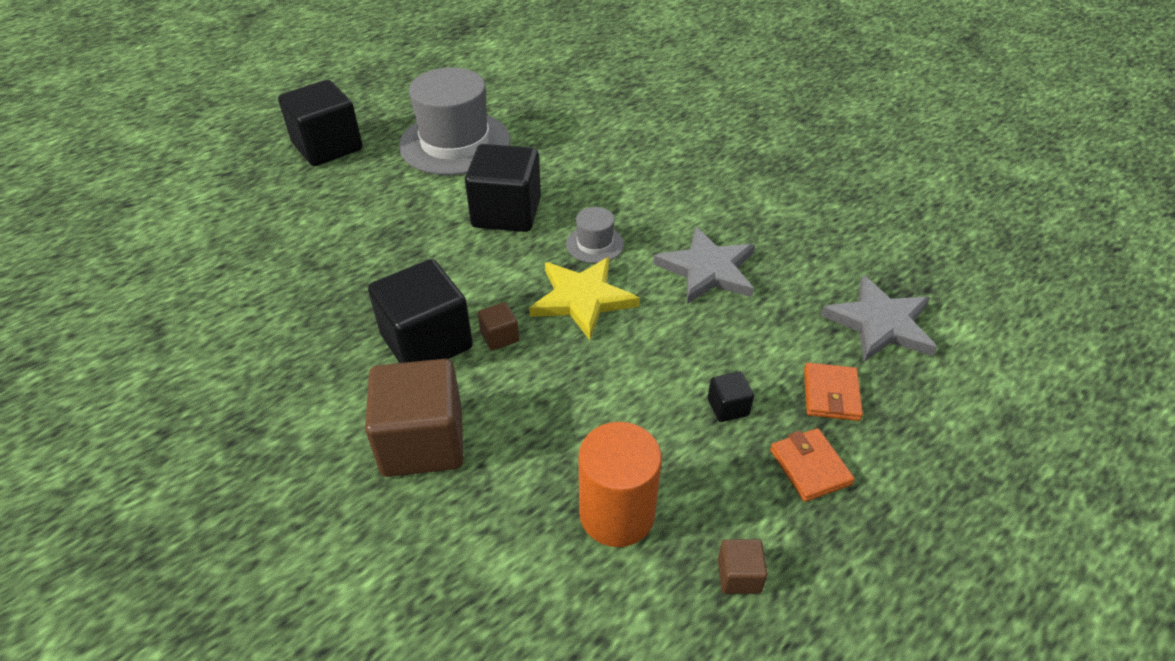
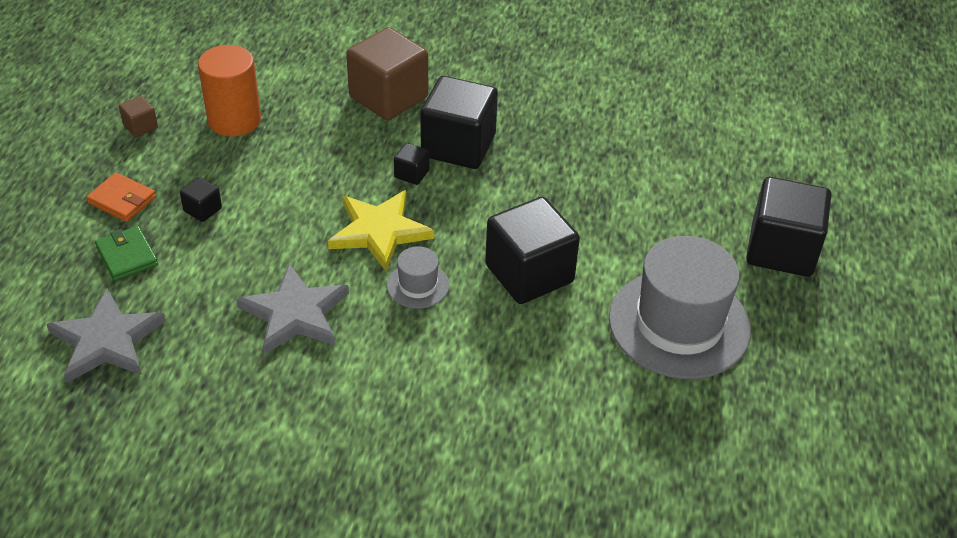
camera: 140 degrees right, 0 degrees up
brown cube [478,302,519,351] -> black cube [394,143,430,185]
orange wallet [804,363,863,421] -> green wallet [95,226,158,281]

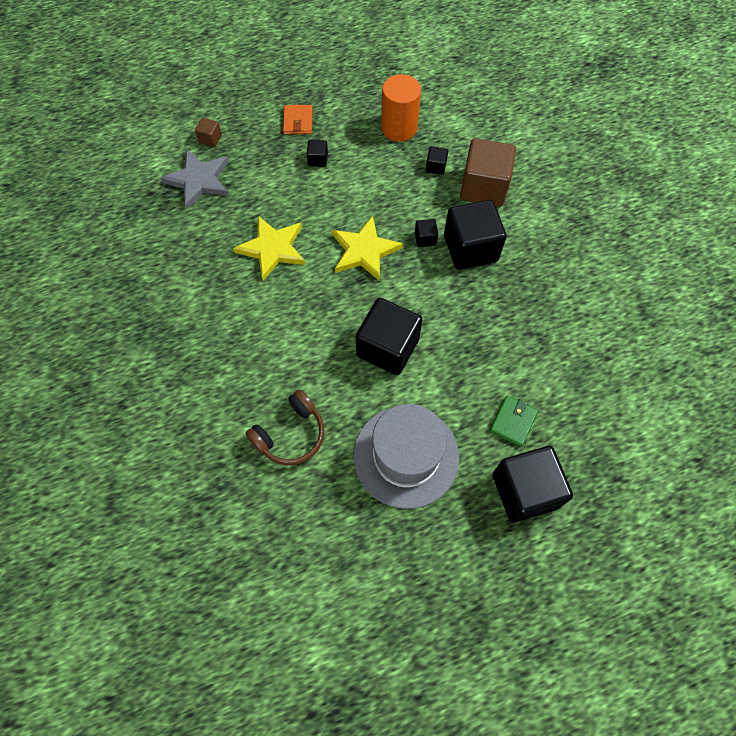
camera: 60 degrees right, 20 degrees up
green wallet [95,226,158,281] -> green wallet moved to [490,396,538,447]
brown cube [119,96,158,137] -> brown cube moved to [195,117,222,147]
grey star [236,264,349,355] -> yellow star [233,216,305,281]
grey hat [387,246,449,309] -> none
none -> brown headphones [245,390,324,465]
none -> black cube [426,146,448,175]

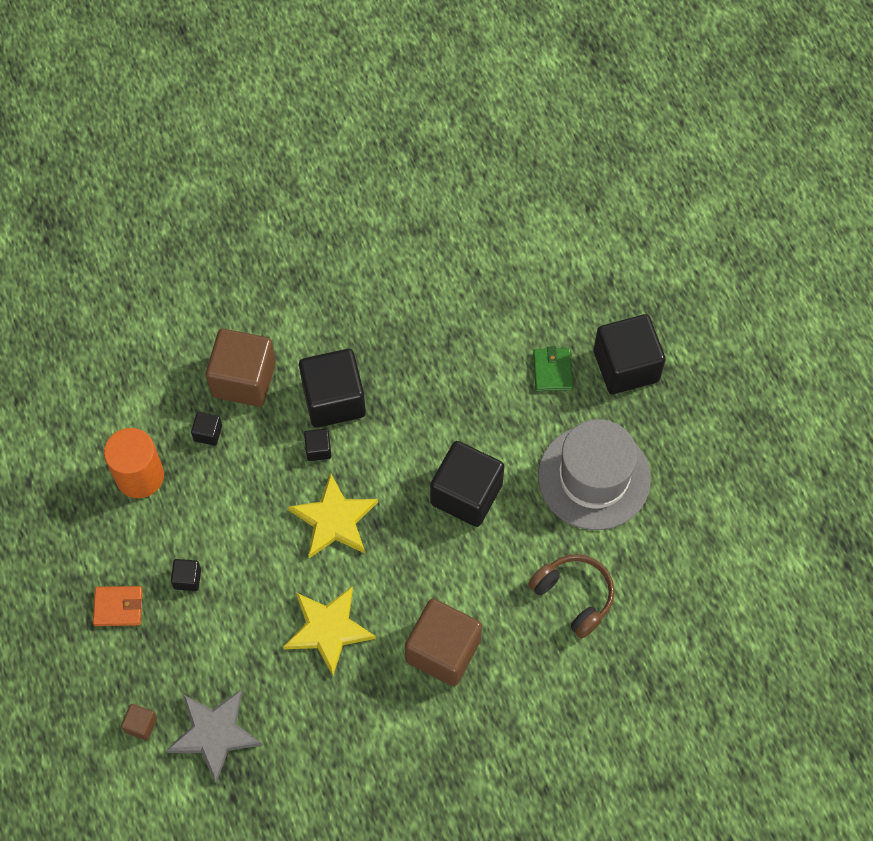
camera: 90 degrees left, 0 degrees up
green wallet [490,396,538,447] -> green wallet turned 60 degrees clockwise [533,346,573,391]
none -> brown cube [405,599,482,686]

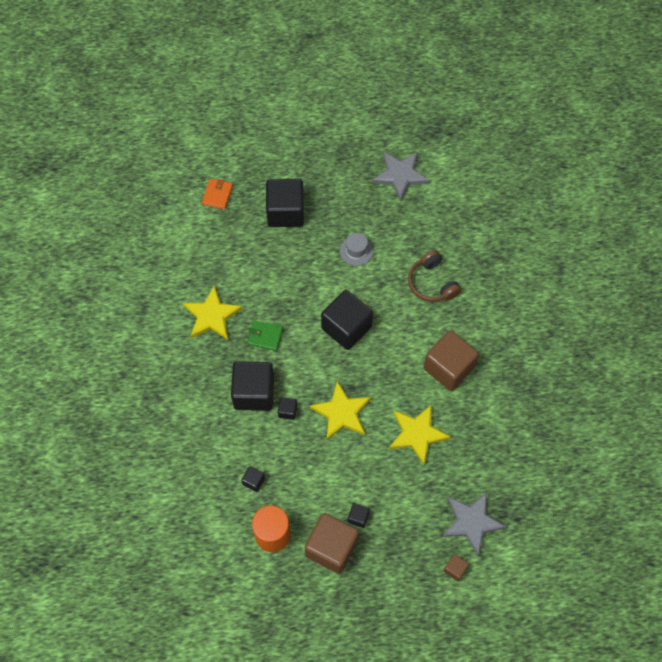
camera: 75 degrees left, 0 degrees up
orange wallet [93,586,143,626] -> orange wallet moved to [202,179,233,210]
brown cube [206,329,276,407] -> brown cube moved to [305,513,359,574]
brown headphones [528,554,615,639] -> brown headphones turned 90 degrees counterclockwise [408,250,462,302]
green wallet [533,346,573,391] -> green wallet moved to [247,320,283,351]
grey hat [538,419,651,530] -> grey hat [340,233,373,266], size x0.45
none -> yellow star [183,285,243,340]
none -> grey star [372,151,429,201]

